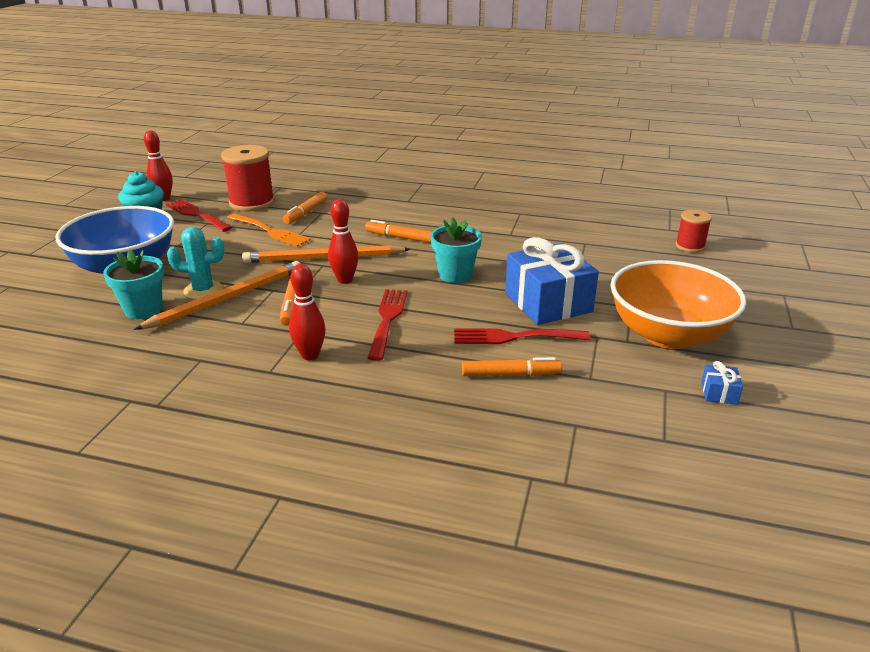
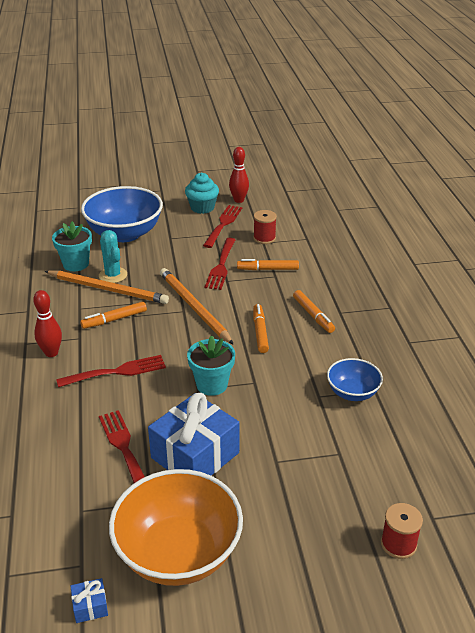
camera: 65 degrees right, 5 degrees up
red spool [221,145,275,212] -> red spool [253,210,277,244], size x0.57
orange fork [227,213,311,247] -> red fork [205,238,236,290]
red bowling pin [328,199,359,284] -> none
orange marker [462,357,562,376] -> orange marker moved to [293,290,335,333]
none -> blue bowl [327,358,383,401]

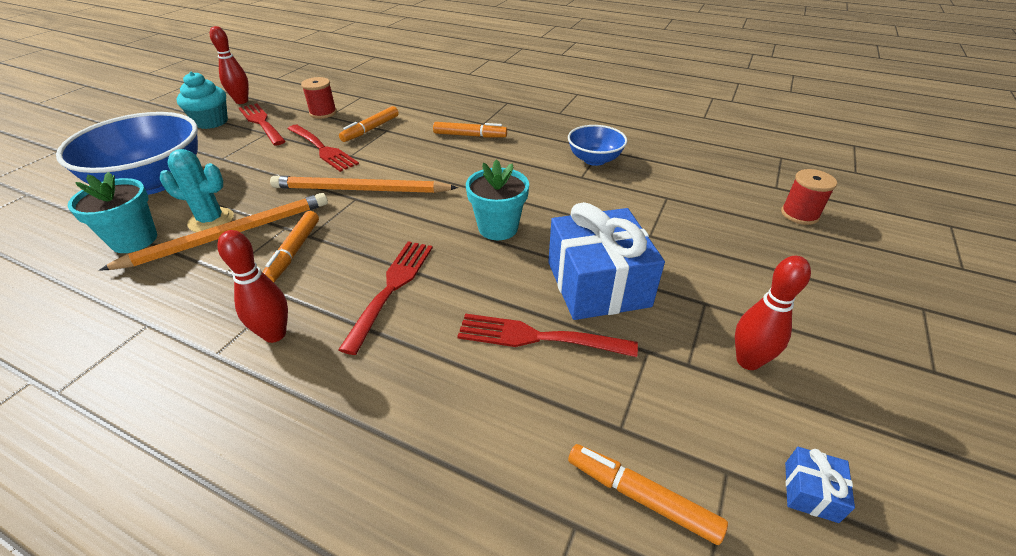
camera: 55 degrees left, 5 degrees up
orange bowl [109,469,243,586] -> red bowling pin [735,256,811,370]
orange marker [253,304,269,353] -> orange marker moved to [568,444,728,545]

